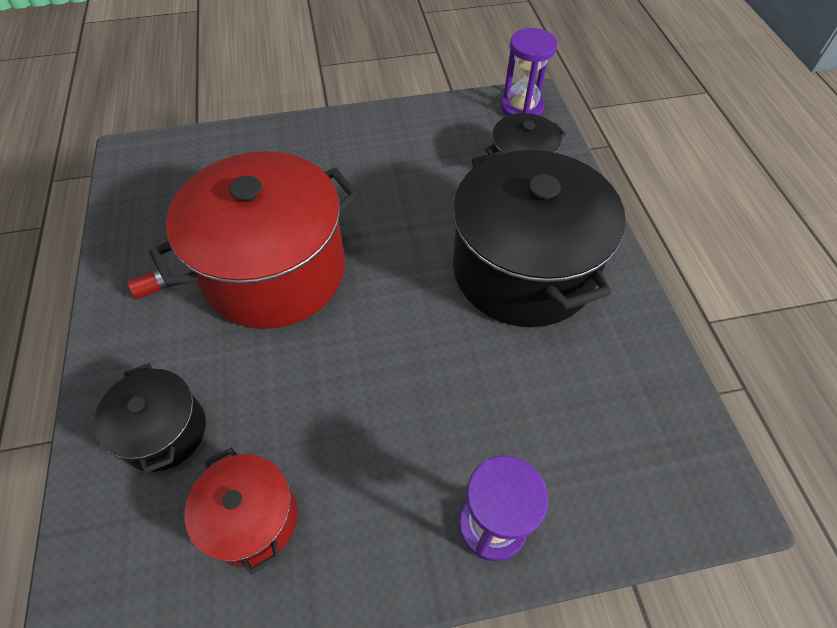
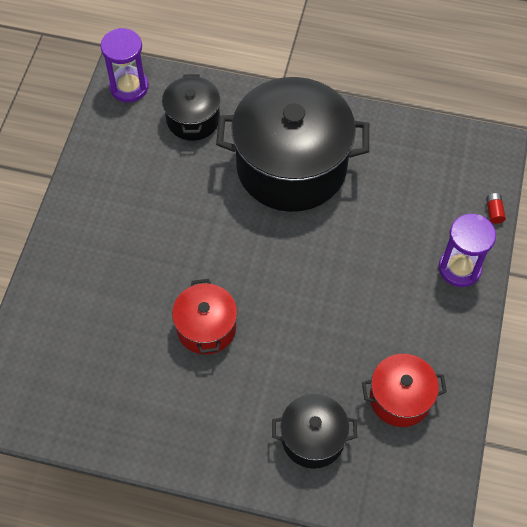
camera: 65 degrees left, 5 degrees up
red battery [128,270,170,299] -> red battery moved to [486,193,506,224]
red pot [149,151,359,329] -> red pot [172,279,237,354], size x0.50

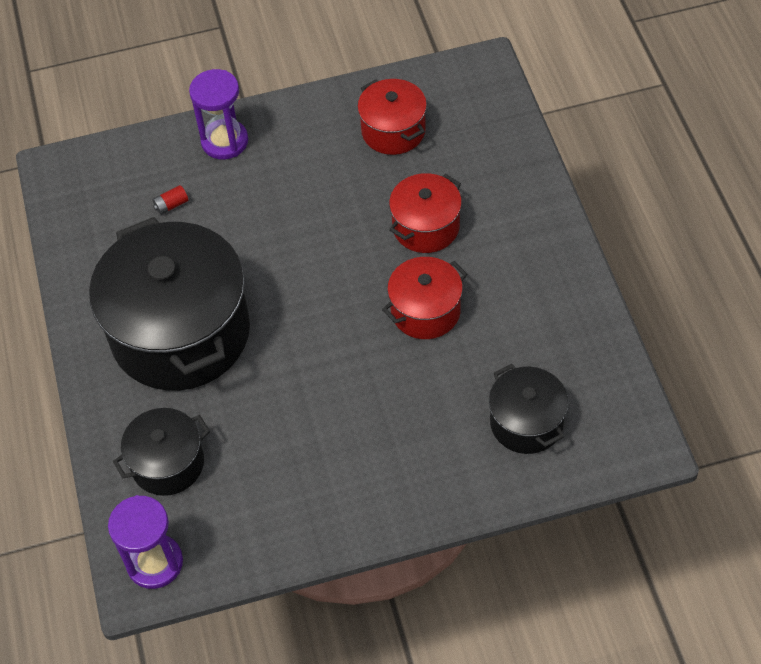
camera: 115 degrees left, 5 degrees down
black pot [272,394,357,469] -> black pot moved to [489,364,569,454]
red battery [486,193,506,224] -> red battery moved to [153,185,188,215]
none -> red pot [389,173,462,253]

